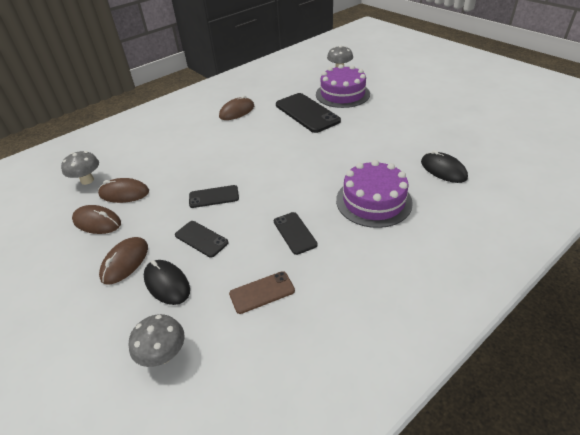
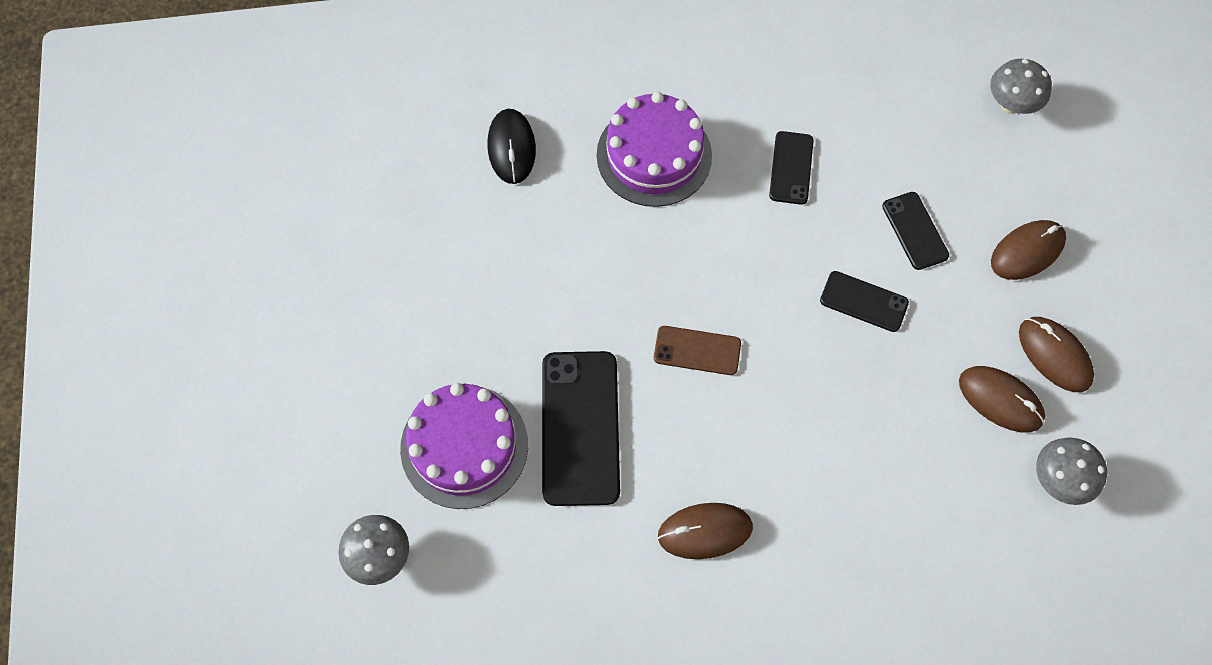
camera: 150 degrees left, 25 degrees up
black mouse [144,260,190,305] -> none
brown phone [229,271,295,314] -> brown phone moved to [654,326,741,375]

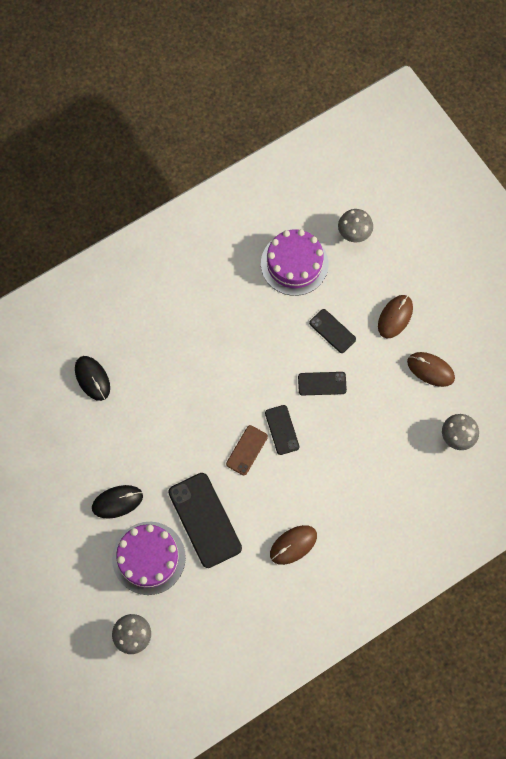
camera: 25 degrees left, 5 degrees up
purple cake [597,92,712,207] -> purple cake moved to [261,229,328,296]
brown phone [654,326,741,375] -> brown phone turned 45 degrees counterclockwise [226,425,268,475]
black phone [769,131,814,205] -> black phone moved to [265,405,299,455]
brown mouse [959,366,1045,433] -> none
none -> black mouse [92,485,143,519]

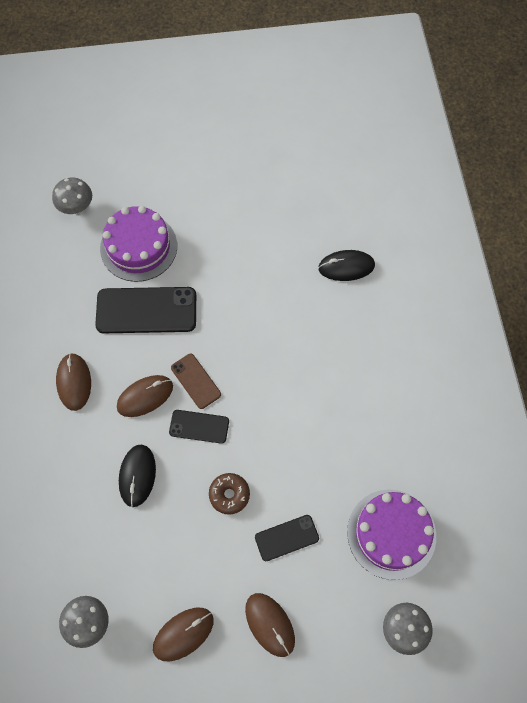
camera: 115 degrees right, 5 degrees down
black mouse [92,485,143,519] -> black mouse moved to [119,445,156,507]
black phone [298,372,347,395] -> brown donut [209,473,250,515]
none -> brown mouse [117,375,173,417]

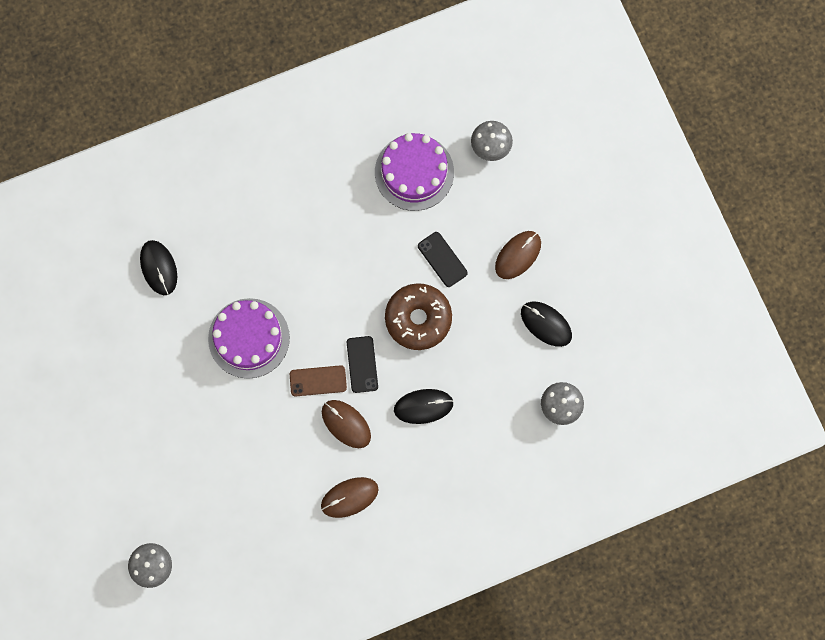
camera: 105 degrees left, 10 degrees up
black phone [95,287,196,333] -> none
purple cake [100,206,177,282] -> purple cake moved to [208,298,290,379]
brown mouse [153,608,214,661] -> black mouse [521,301,572,347]
brown phone [171,354,221,409] -> brown phone turned 45 degrees clockwise [290,365,347,396]
brown donut [209,473,250,515] -> brown donut [385,283,452,350], size x1.76

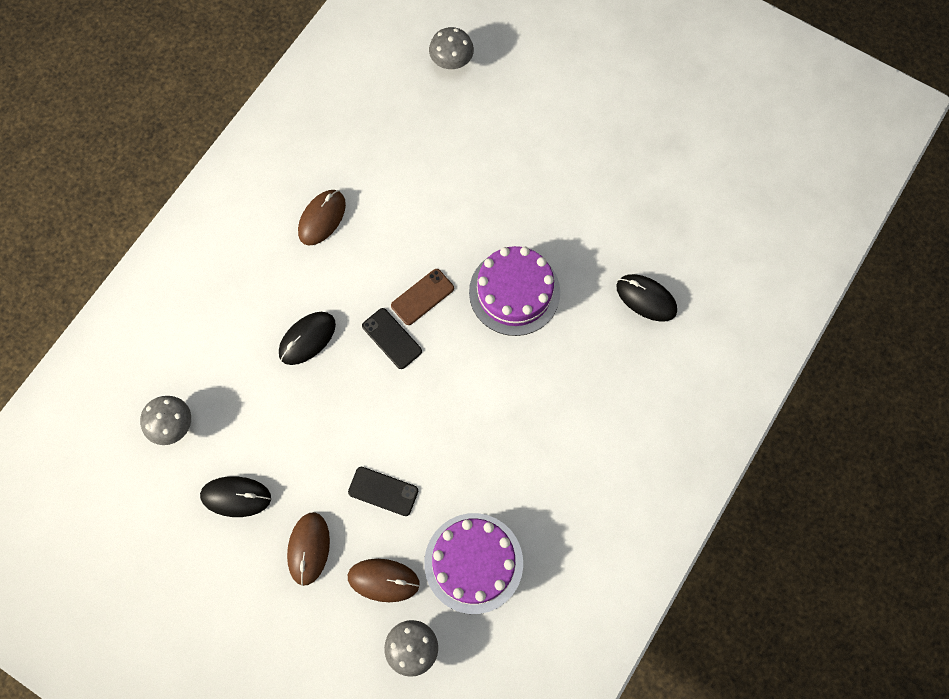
camera: 145 degrees right, 5 degrees down
brown mouse [322,400,371,448] -> brown mouse moved to [348,559,420,602]
brown donut [385,283,452,350] -> none

